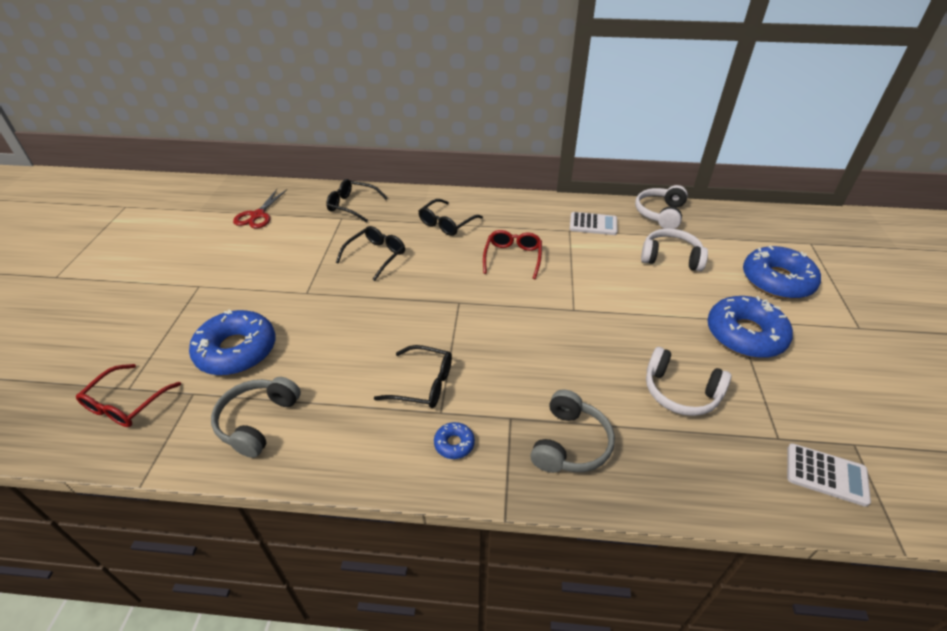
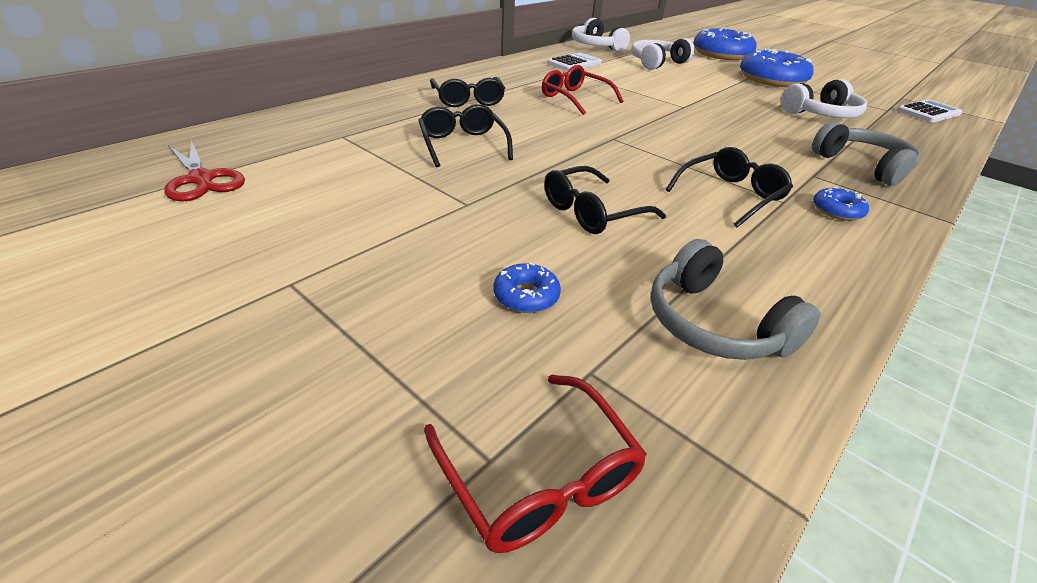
camera: 55 degrees left, 5 degrees down
blue donut [189,309,275,376] -> blue donut [494,263,561,313], size x0.44
black glasses [326,179,387,222] -> black glasses moved to [544,166,666,234]

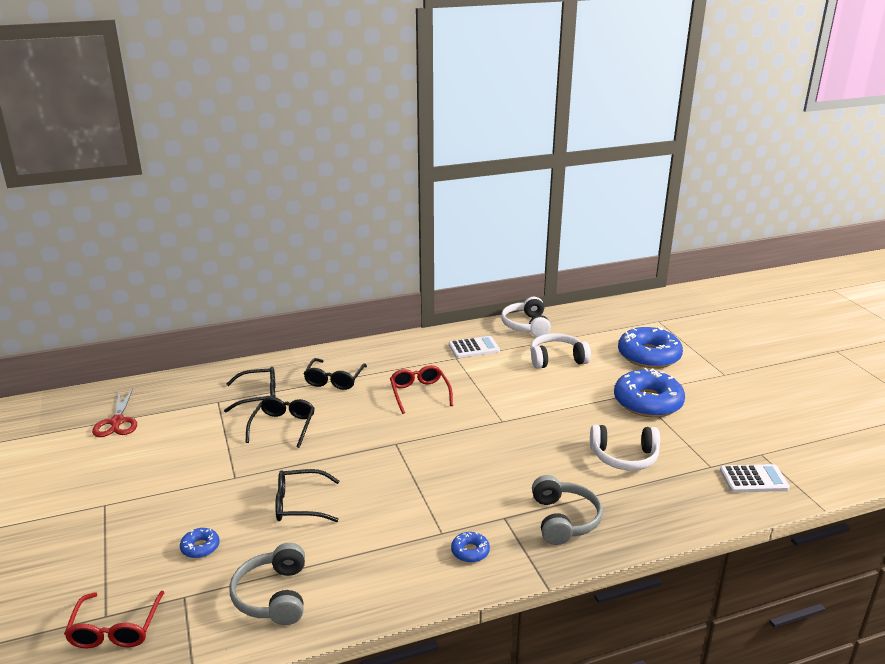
camera: 30 degrees right, 10 degrees down
black glasses [665,147,793,227] -> black glasses moved to [224,367,275,413]

